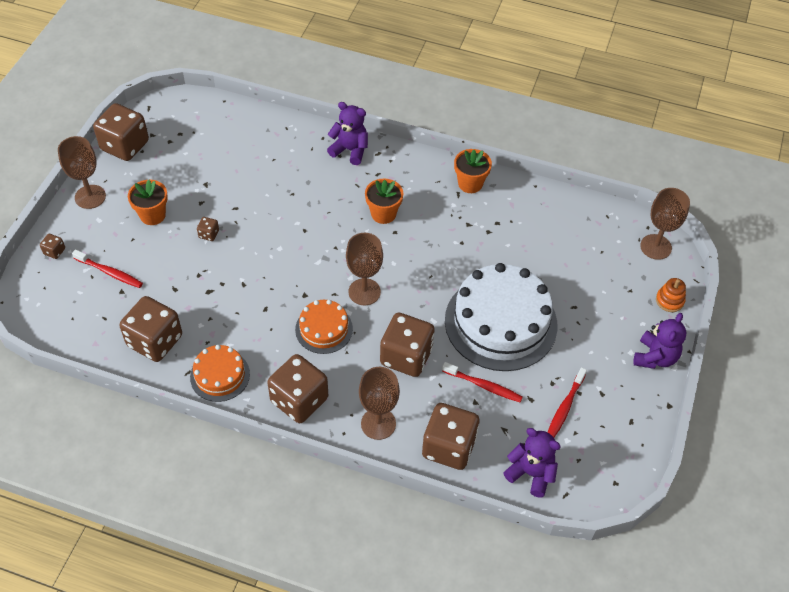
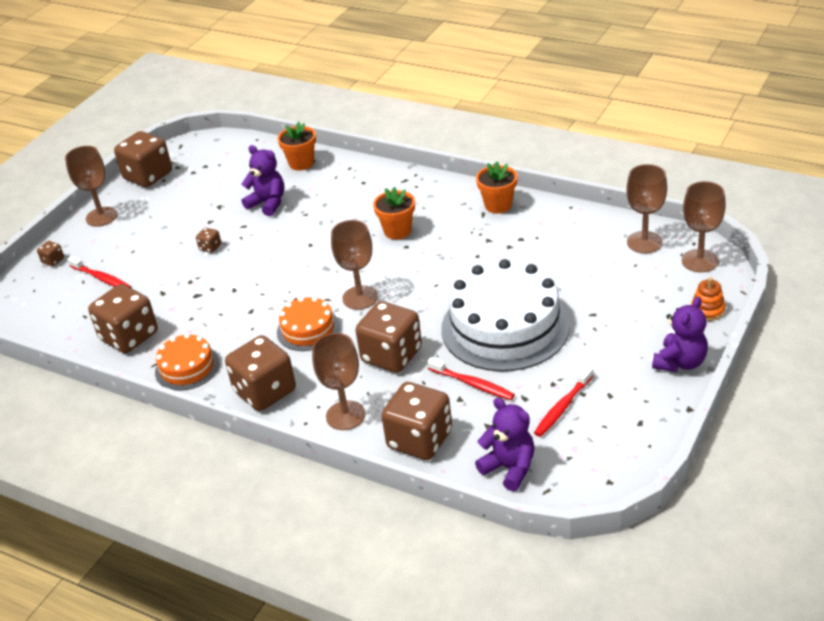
camera: 15 degrees right, 15 degrees down
orange flower pot [128,180,168,225] -> orange flower pot moved to [278,122,316,171]
purple teddy bear [327,102,368,165] -> purple teddy bear moved to [242,145,284,216]
none -> brown goblet [626,164,667,253]

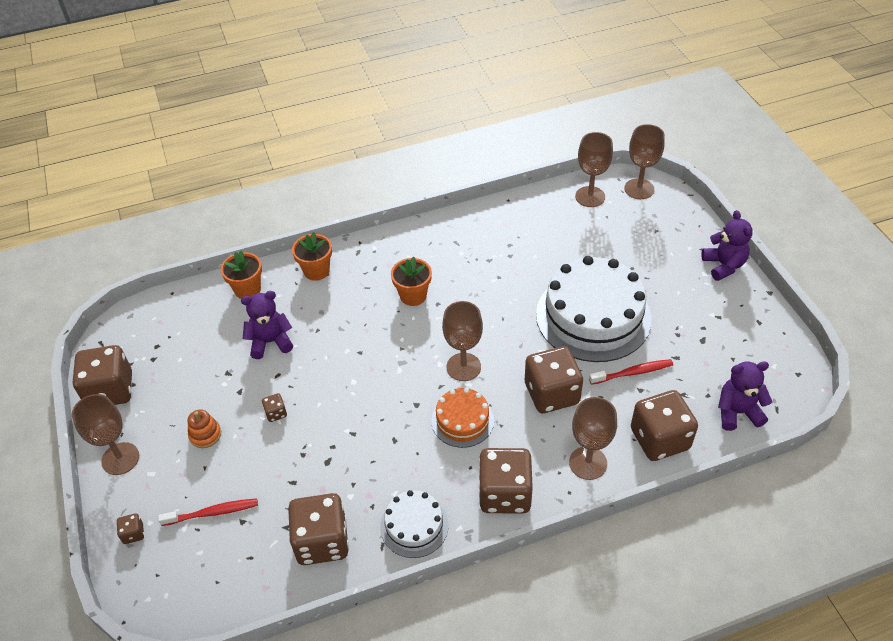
camera: 50 degrees left, 10 degrees up
orange cake [155,333,220,391] -> white cake [380,490,449,558]
orange flower pot [476,161,517,213] -> orange flower pot moved to [292,232,332,281]
red toothbrush [534,366,593,437] -> none
orange stacking toy [691,278,725,321] -> orange stacking toy moved to [188,410,221,448]

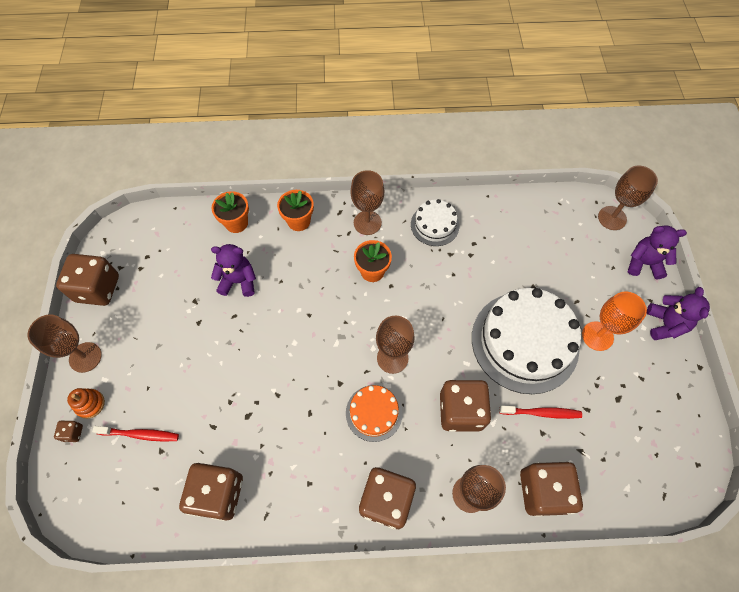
camera: 15 degrees right, 15 degrees up
orange stacking toy [188,410,221,448] -> orange stacking toy moved to [67,388,105,419]
brown dice [262,393,287,422] -> none
white cake [380,490,449,558] -> white cake moved to [411,199,459,246]
brown goblet [575,132,613,207] -> brown goblet moved to [350,170,384,235]
purple teddy bear [718,362,772,431] -> purple teddy bear moved to [628,226,687,279]
none -> orange goblet [582,291,647,351]

